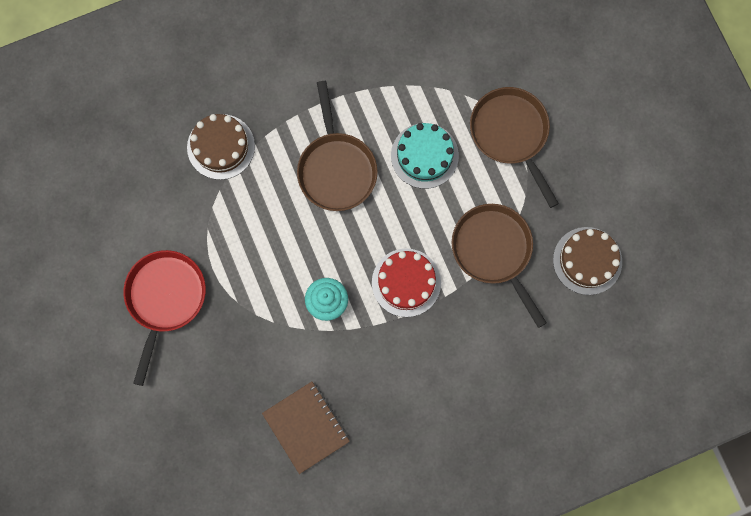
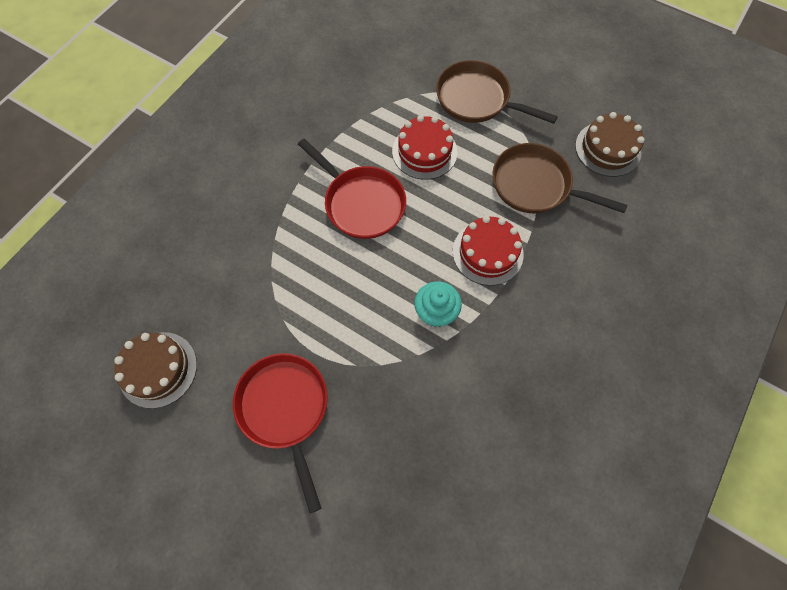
camera: 35 degrees left, 10 degrees down
brown cake [187,114,255,180] -> brown cake moved to [114,332,197,408]
brown notebook [262,382,350,474] -> none
brown pan [297,81,378,211] -> red pan [298,139,406,239]
turquoise cake [391,123,459,189] -> red cake [392,115,457,180]

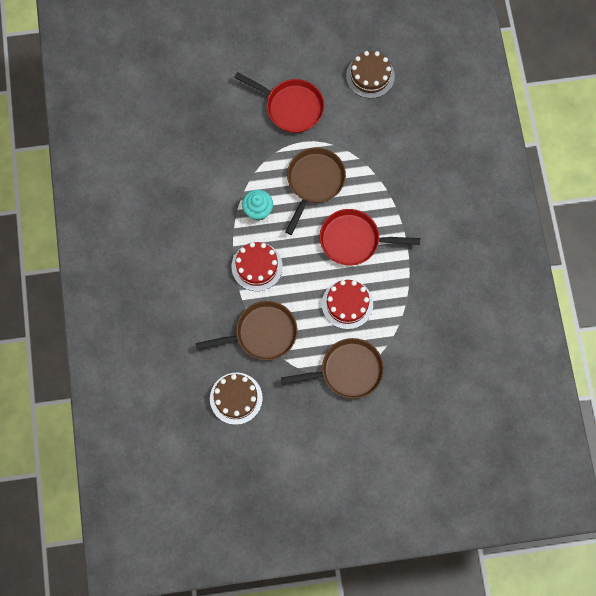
camera: 140 degrees right, 5 degrees up
none -> brown pan [286,147,346,235]

